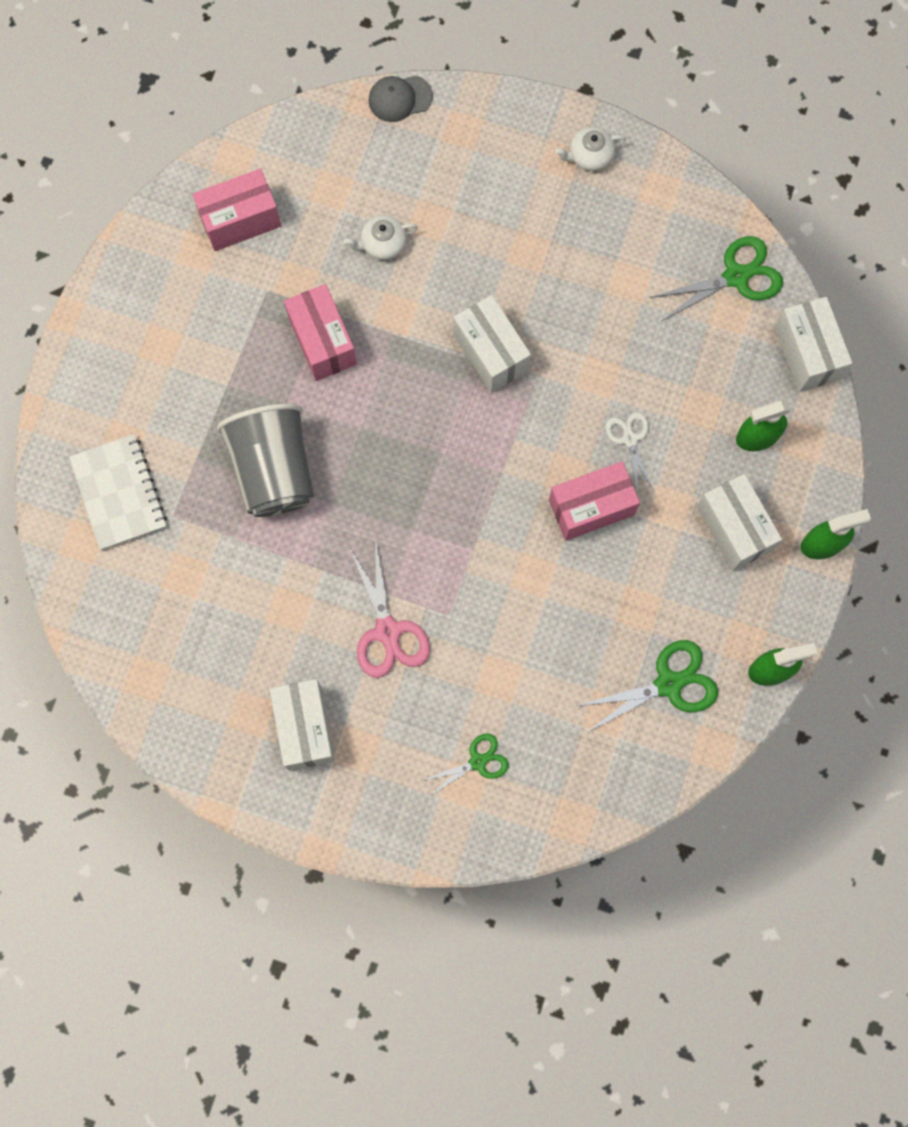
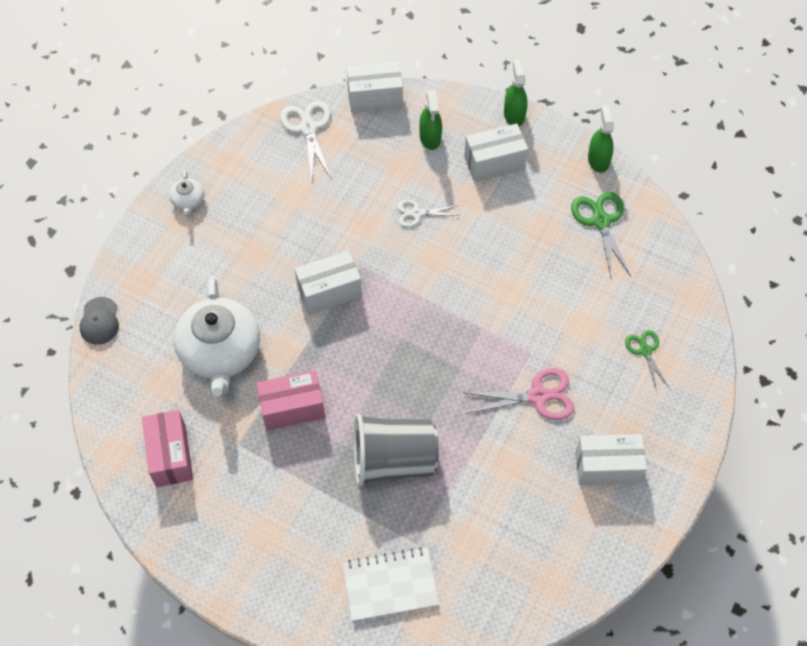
camera: 80 degrees left, 15 degrees down
white teapot [344,215,418,260] -> white teapot [174,276,260,396], size x2.30
pink box [549,461,640,541] -> none
green scissors [649,236,783,321] -> white scissors [280,101,331,180]

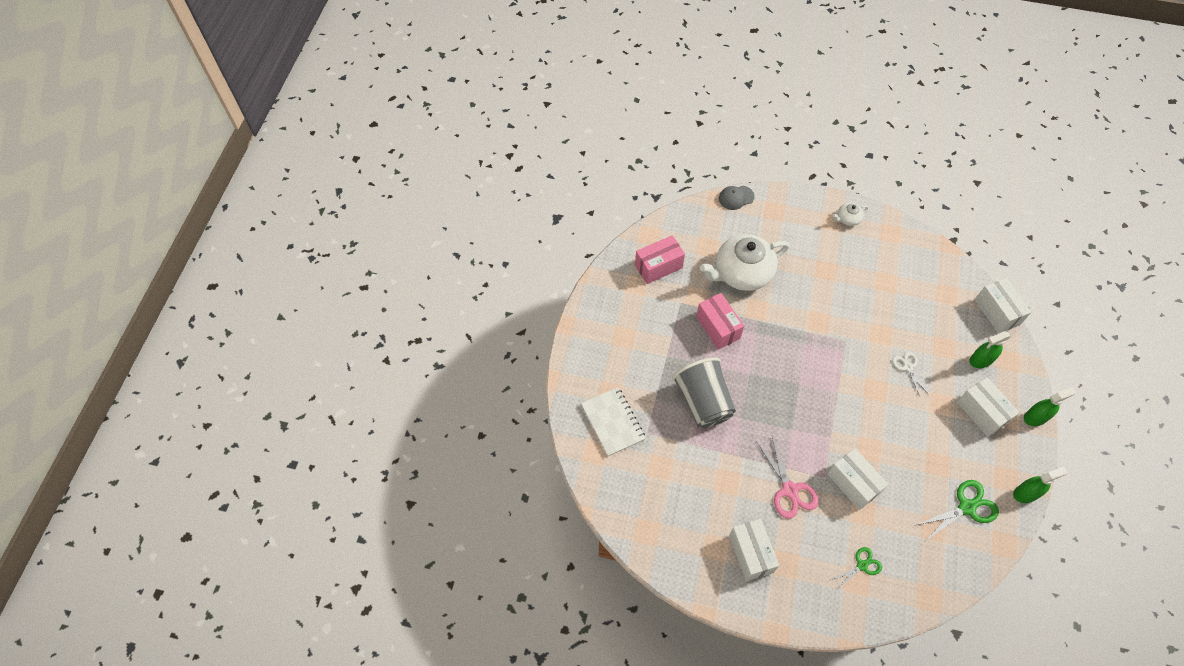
camera: 75 degrees right, 0 degrees up
white scissors [280,101,331,180] -> none
white box [295,251,362,314] -> white box moved to [827,448,889,510]

